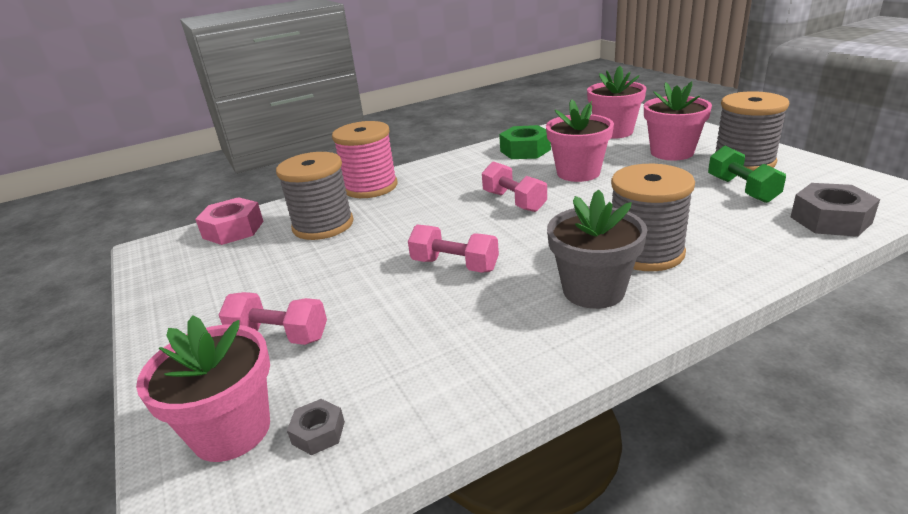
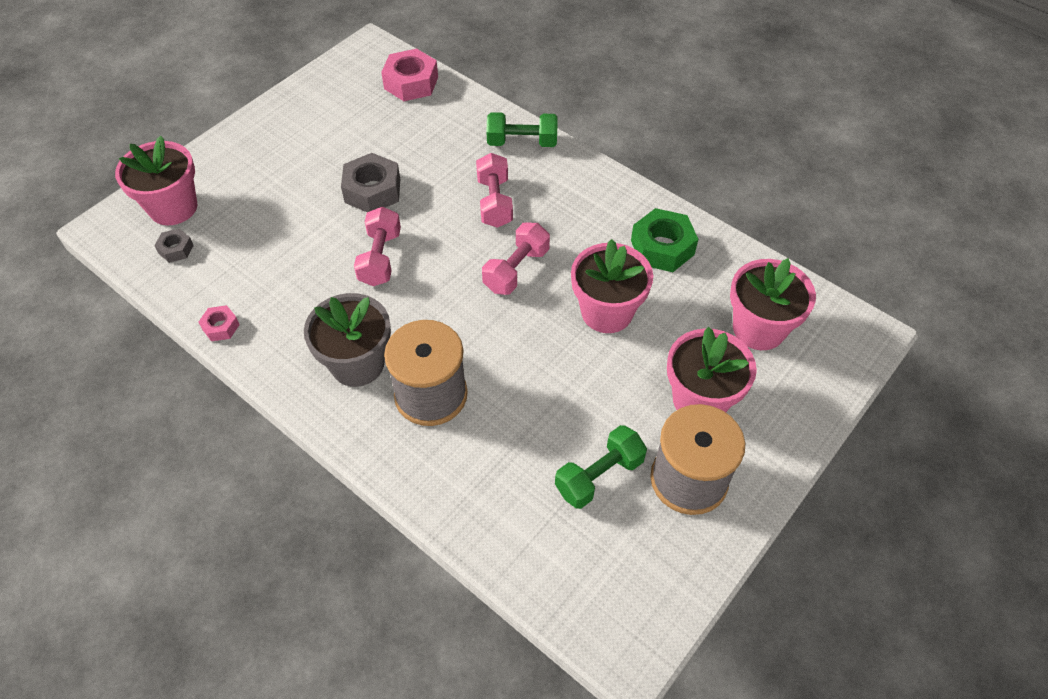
camera: 65 degrees right, 25 degrees up
pink dumbbell [219,292,327,345] -> pink dumbbell moved to [476,153,513,228]
grey spool [276,152,353,240] -> none
pink spool [332,121,397,198] -> green dumbbell [486,112,558,147]
grey nut [791,183,880,237] -> grey nut moved to [341,153,400,212]
none -> pink nut [198,305,240,341]

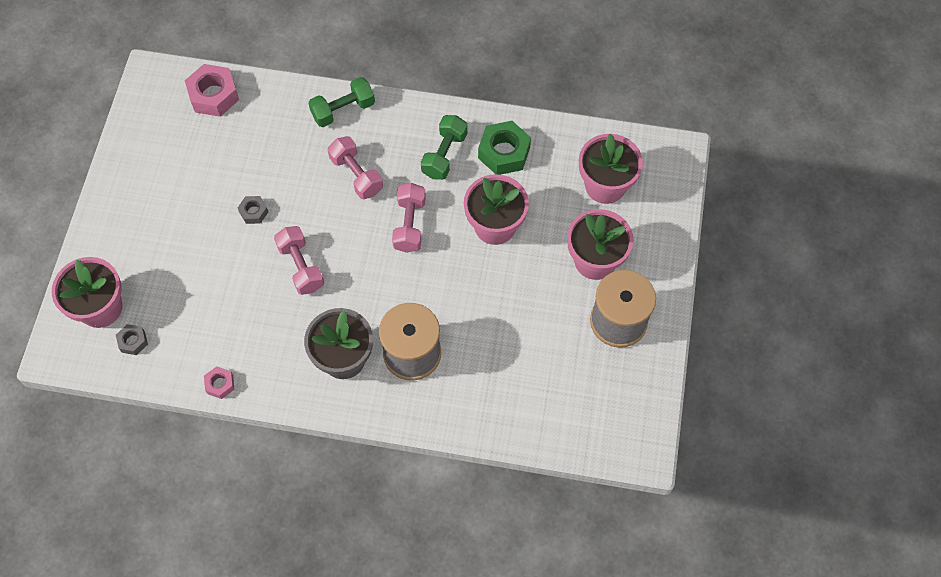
camera: 30 degrees left, 10 degrees up
grey nut [341,153,400,212] -> grey nut [238,196,268,224], size x0.53
green dumbbell [555,425,647,509] -> green dumbbell moved to [421,115,468,180]

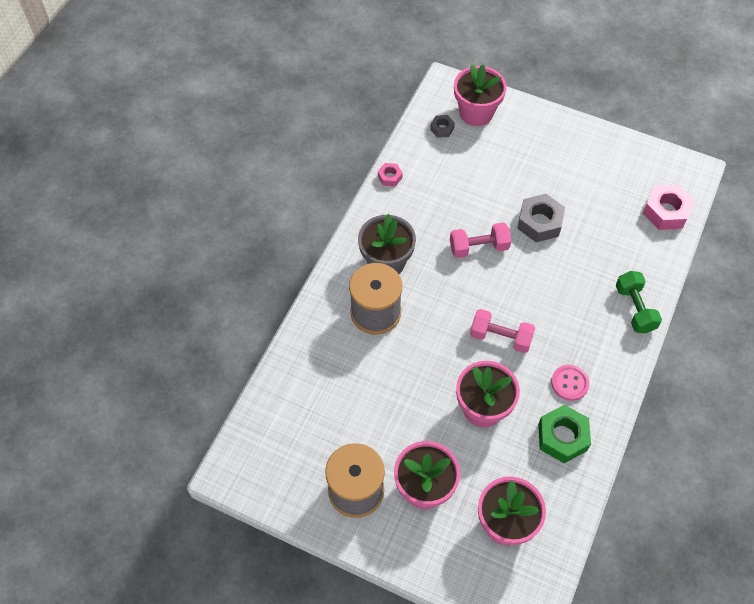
camera: 105 degrees right, 5 degrees down
grey nut [238,196,268,224] -> grey nut [517,194,565,242], size x1.88
pink dumbbell [328,136,383,199] -> none
green dumbbell [421,115,468,180] -> pink button [551,365,590,401]

